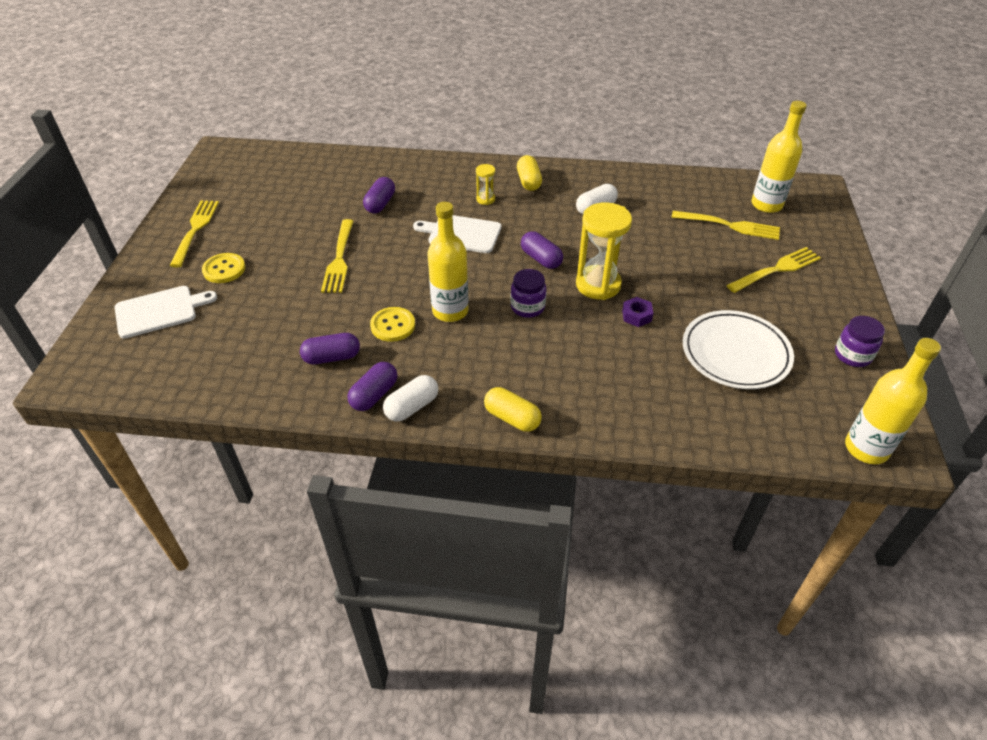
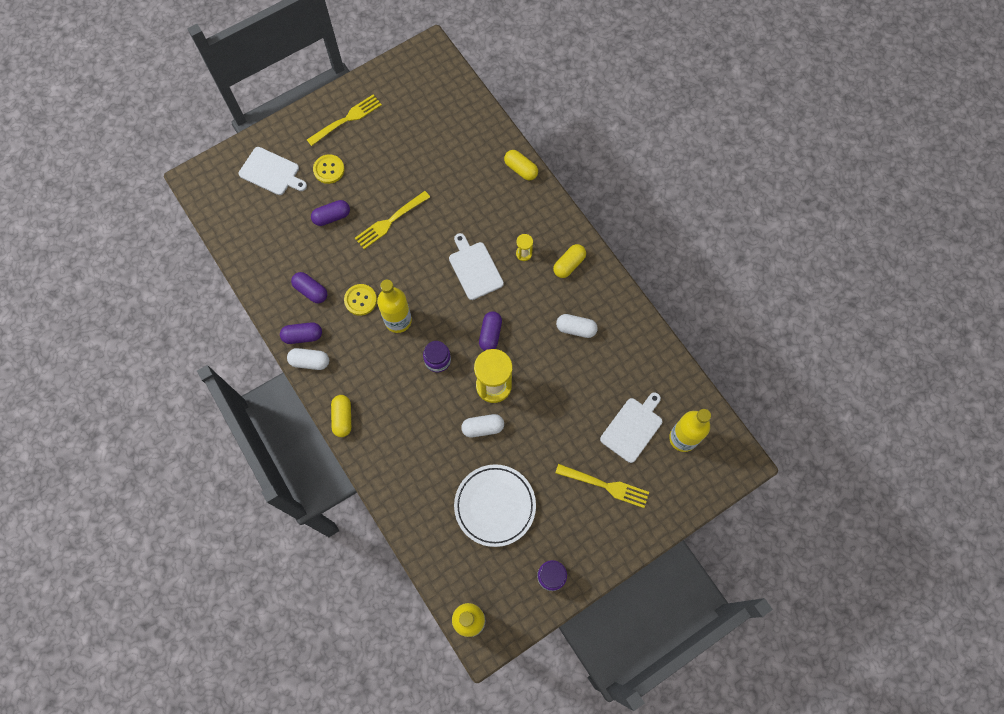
camera: 50 degrees right, 25 degrees up
purple capsule [363,177,395,214] -> purple capsule moved to [311,200,350,226]
purple nut [622,297,654,327] -> white capsule [461,414,504,438]
yellow fork [671,211,780,240] -> white cutting board [600,392,662,463]
none -> yellow capsule [504,150,538,181]

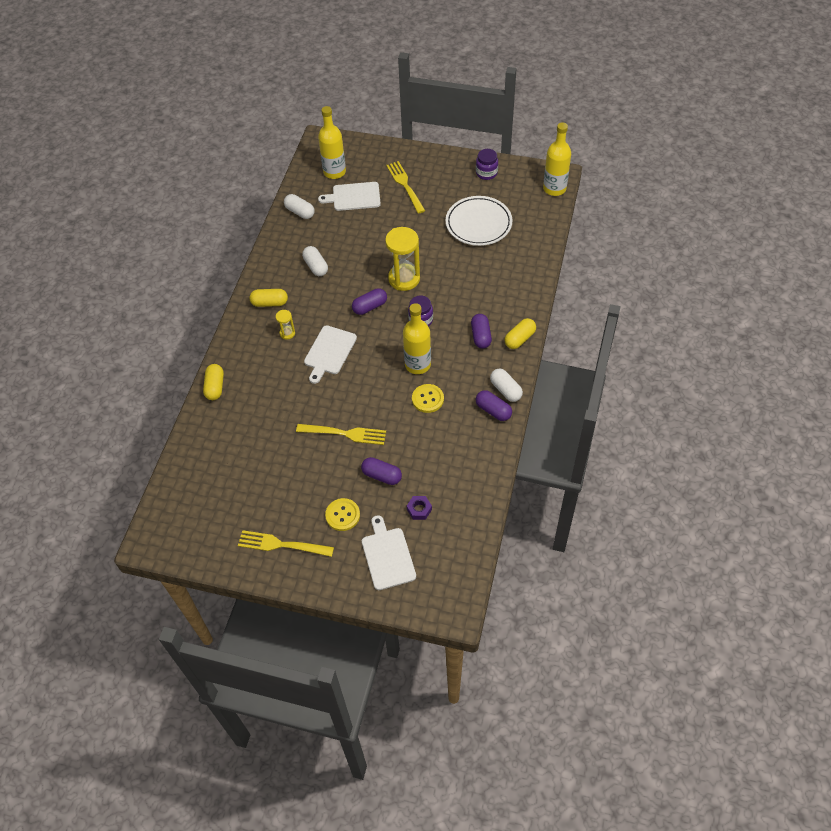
camera: 130 degrees left, 15 degrees down
purple capsule [291,272,327,303] -> purple capsule moved to [471,314,492,349]
white capsule [461,414,504,438] -> white capsule moved to [284,194,315,219]
none -> purple nut [407,496,432,520]

